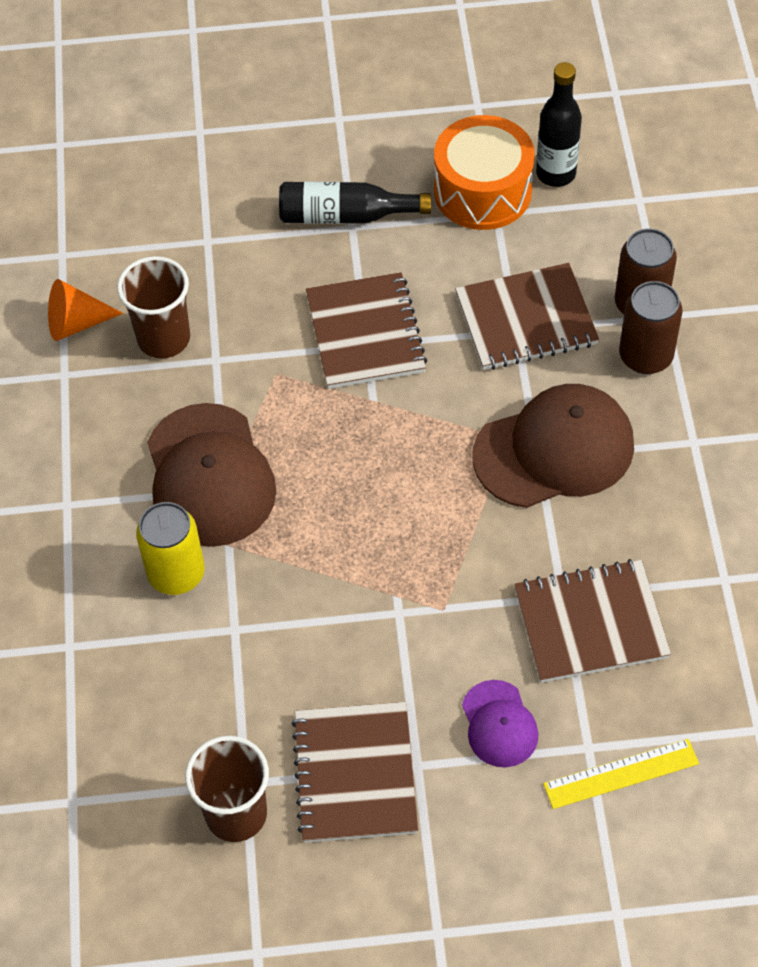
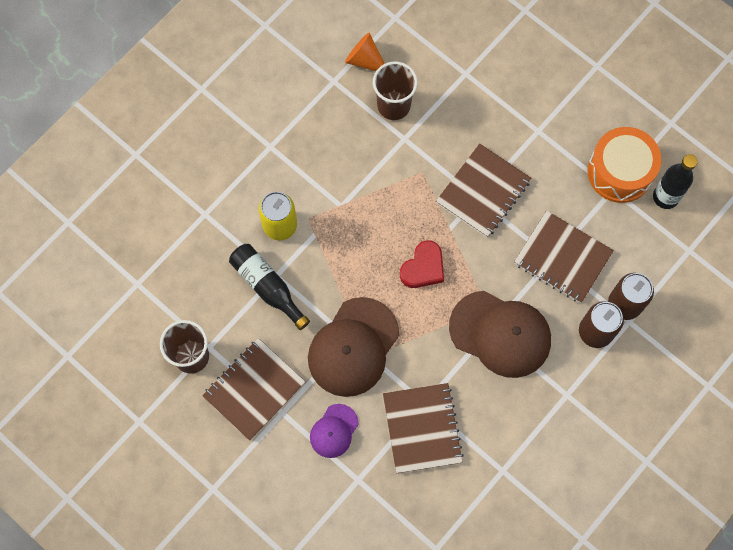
camera: 45 degrees right, 15 degrees up
brown cap [147,403,277,547] -> brown cap moved to [308,297,399,397]
black bottle [279,182,431,224] -> black bottle moved to [229,244,310,330]
brown notebook [514,559,671,683] -> brown notebook turned 45 degrees clockwise [383,383,464,473]
yellow ruler [543,739,699,809] -> none
none -> red heart [400,240,444,288]

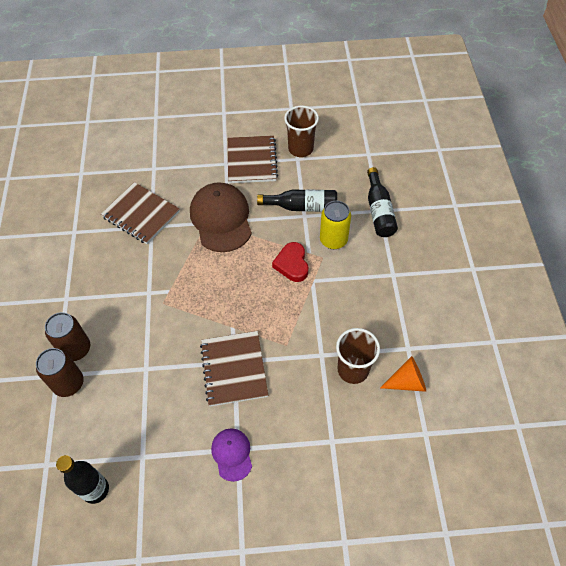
camera: 135 degrees right, 15 degrees down
purple cap [310,404,359,458] -> purple cap moved to [211,428,252,482]
red heart [400,240,444,288] -> red heart moved to [272,242,308,282]
brown cap [449,291,551,378] -> none
brown notebook [514,211,614,303] -> none
orange drum [588,127,661,203] -> none
none -> black bottle [367,167,398,237]

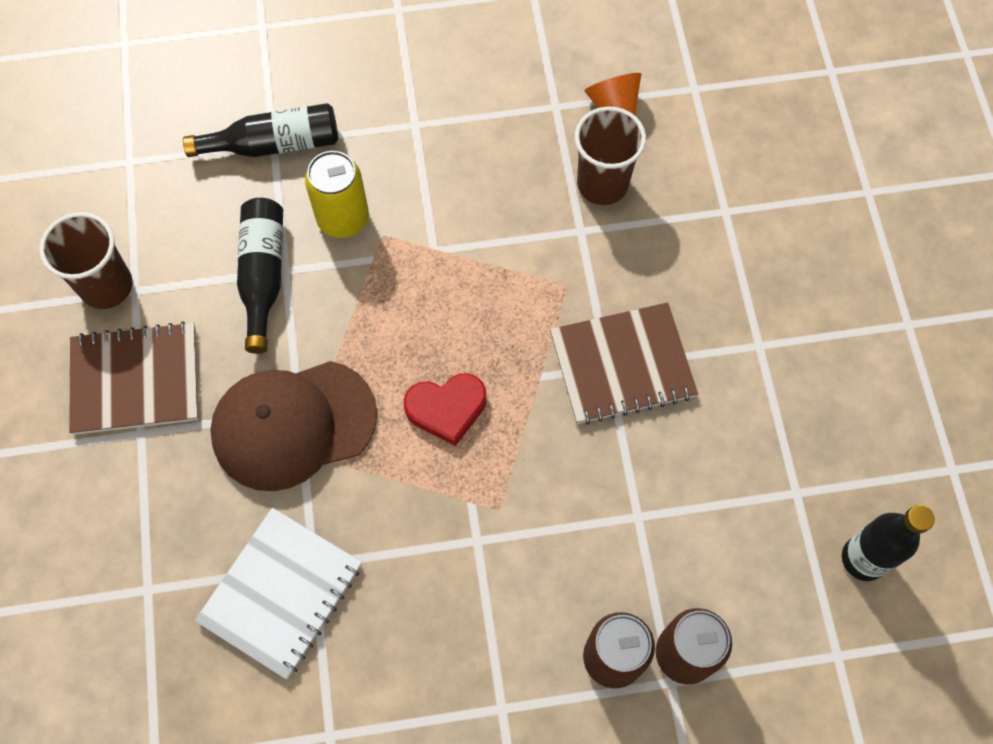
camera: 95 degrees left, 10 degrees up
brown notebook [101,182,180,244] -> white notebook [195,508,362,679]
purple cap [211,428,252,482] -> none
red heart [272,242,308,282] -> red heart moved to [404,373,486,446]

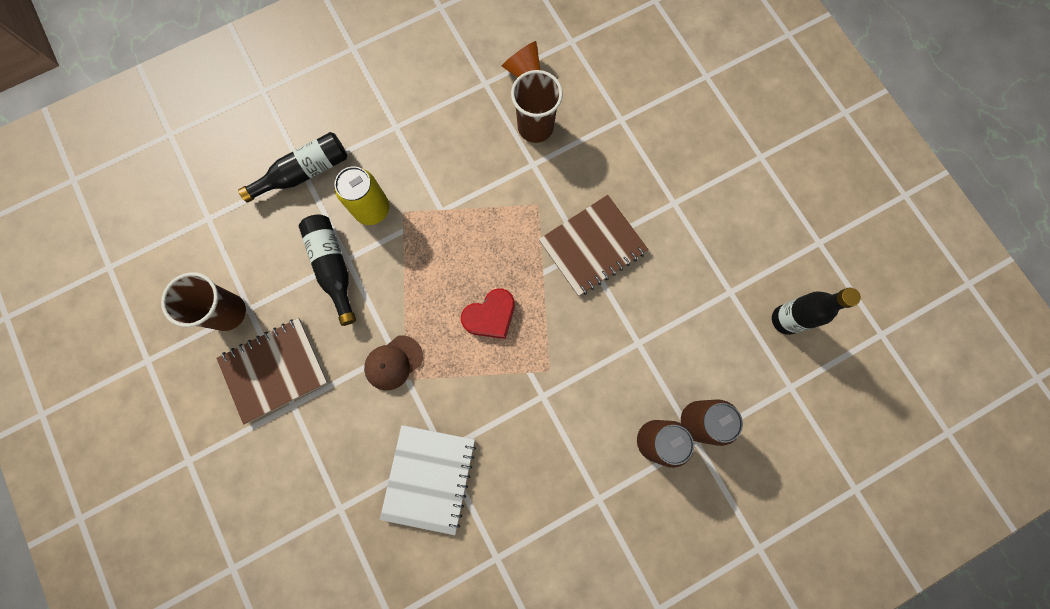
camera: 20 degrees left, 10 degrees up
brown cap [210,361,377,491] -> brown cap [364,335,423,390], size x0.53

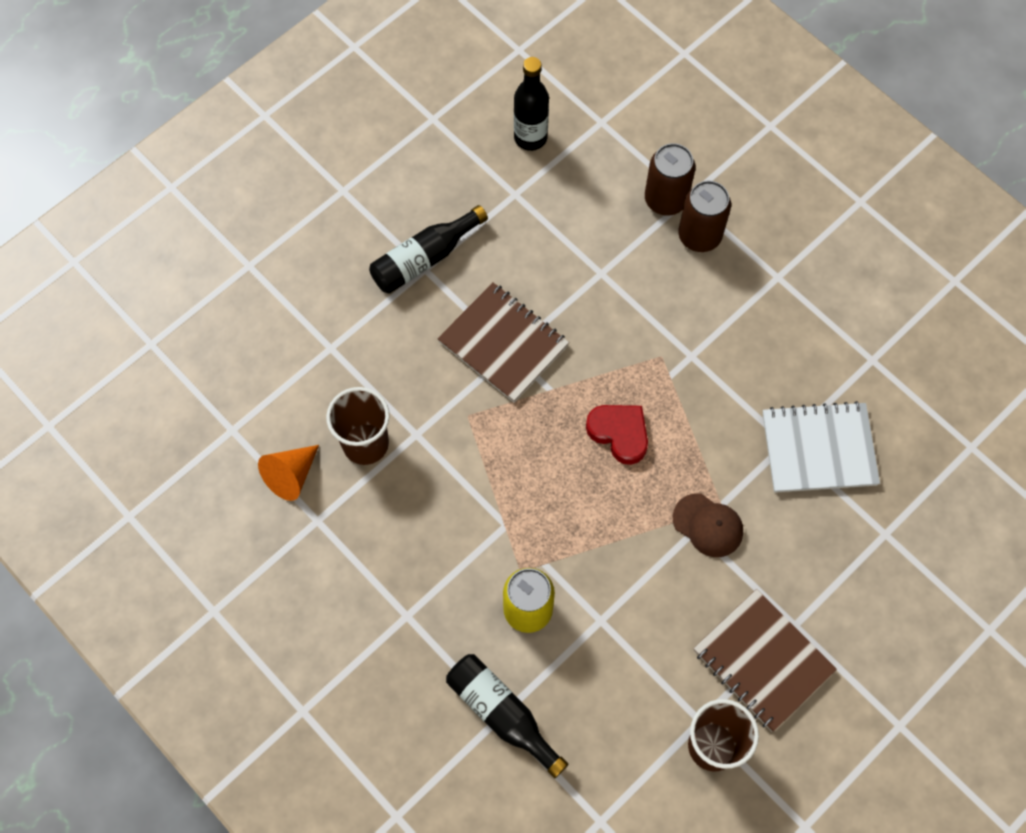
camera: 105 degrees left, 10 degrees down
black bottle [298,214,356,326] -> black bottle moved to [369,205,488,294]

